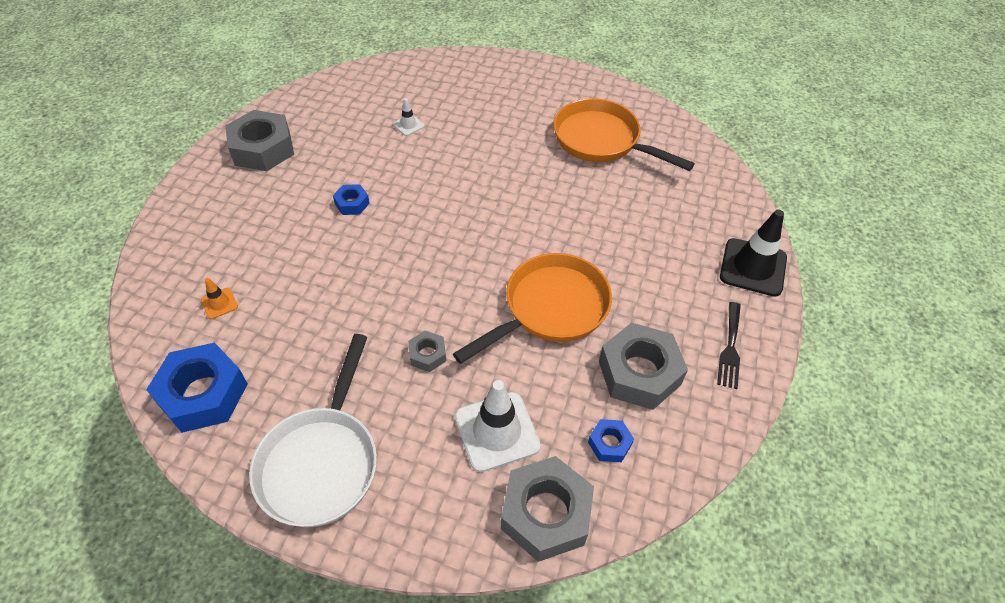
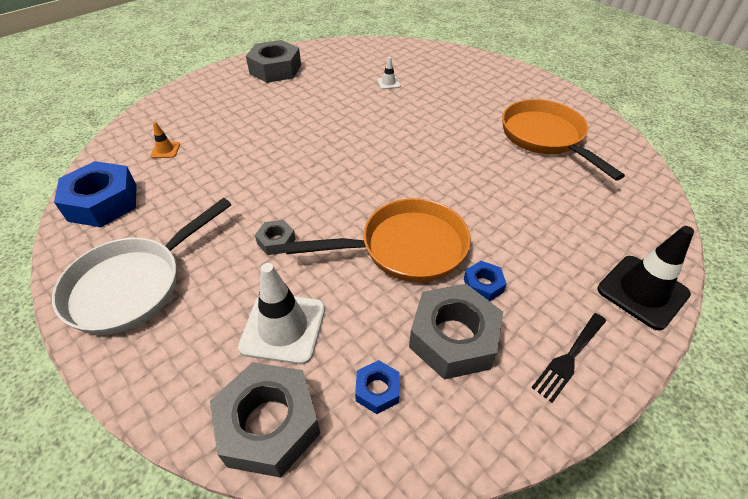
camera: 30 degrees right, 5 degrees down
blue nut [333,184,370,215] -> blue nut moved to [464,261,507,301]

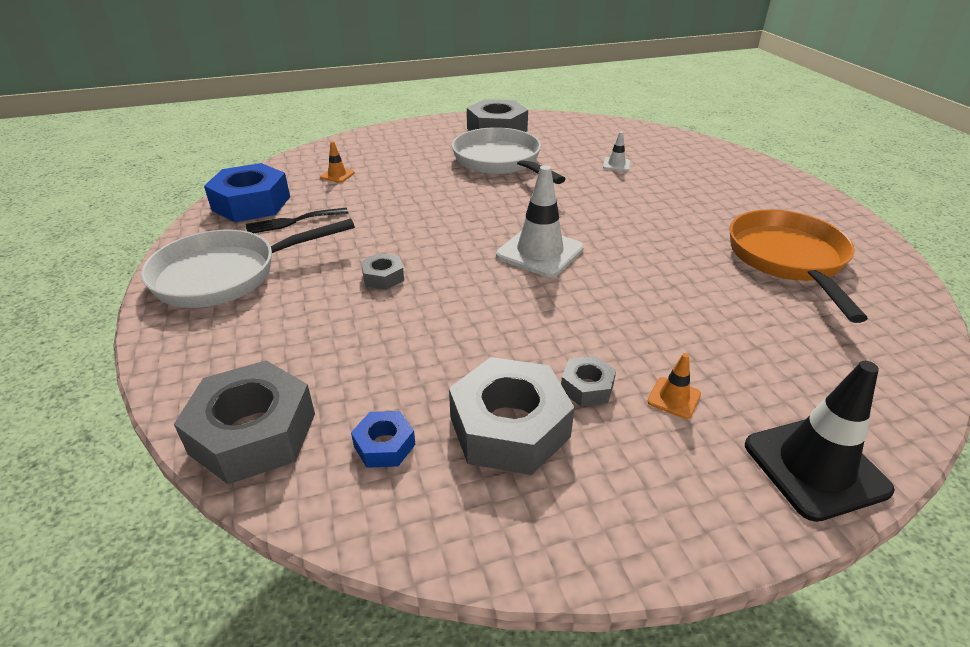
camera: 25 degrees right, 10 degrees down
white traffic cone [238,263,325,365] -> white traffic cone moved to [496,165,584,277]
orange pan [285,198,471,282] -> none
blue nut [464,261,507,301] -> grey nut [561,356,616,406]
black fork [531,313,606,403] -> black fork moved to [246,208,348,233]
none -> white pan [452,127,566,184]
none -> orange traffic cone [647,353,701,419]

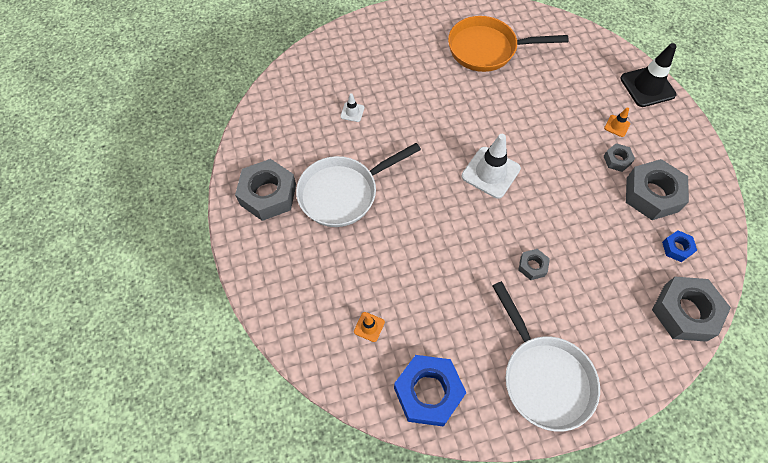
camera: 90 degrees left, 25 degrees up
black fork [246,208,348,233] -> none

